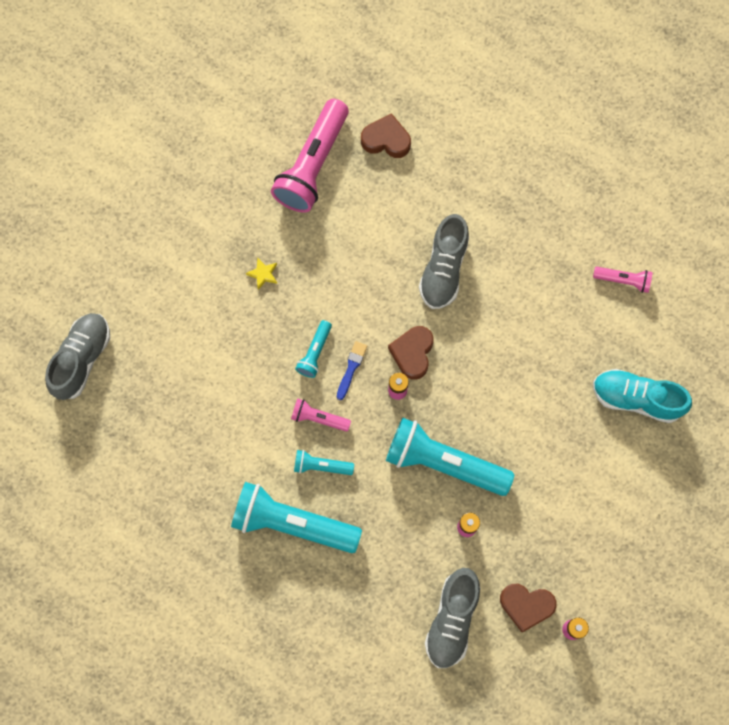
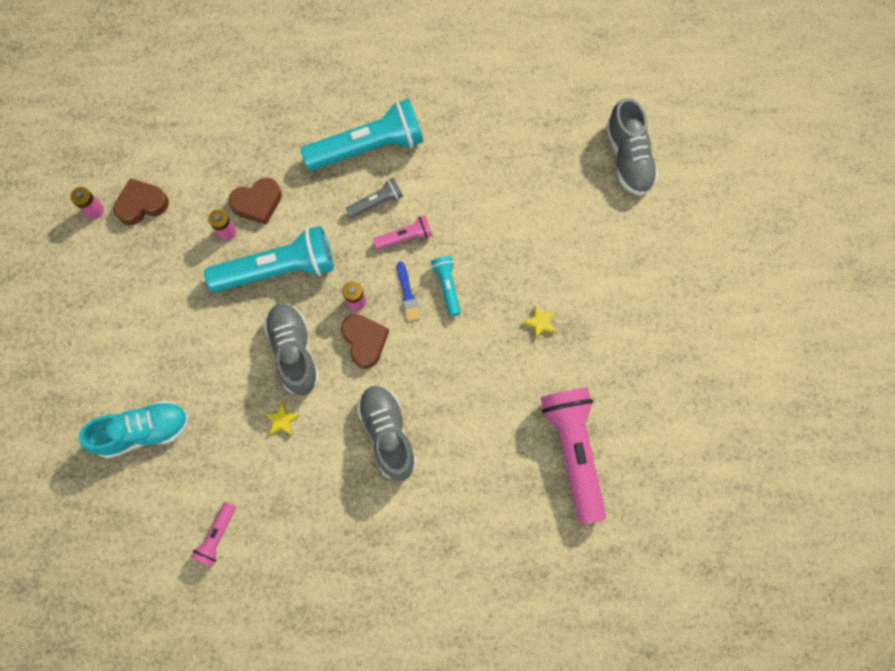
camera: 145 degrees right, 0 degrees up
turquoise flashlight [294,450,354,475] -> grey flashlight [346,178,403,218]
brown heart [361,113,411,158] -> brown heart moved to [228,178,282,225]
grey shoe [425,568,480,668] -> grey shoe moved to [264,303,319,395]
pink flashlight [593,267,653,293] -> pink flashlight turned 45 degrees counterclockwise [191,502,236,567]
none -> yellow star [264,401,300,435]

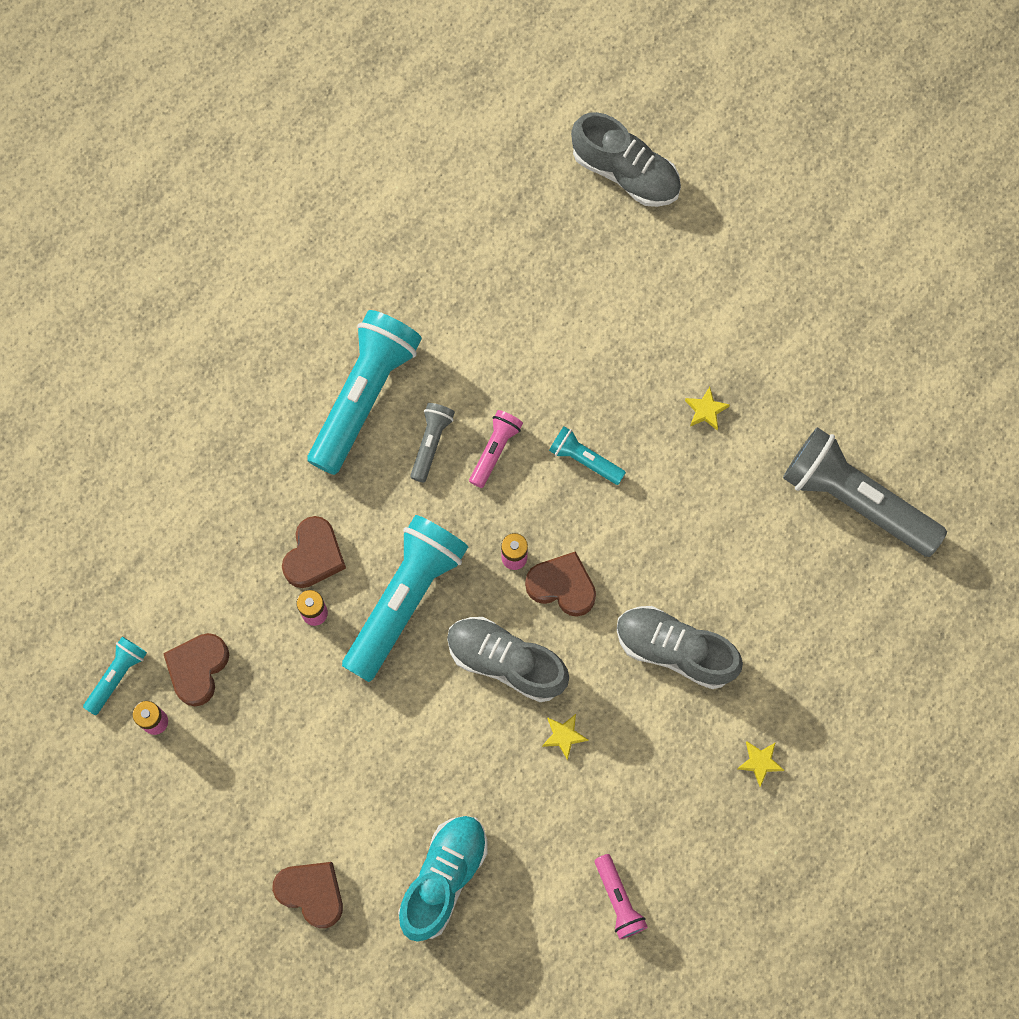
camera: 45 degrees left, 0 degrees up
blue brush [397,261,421,321] -> none
pink flashlight [541,388,606,524] -> grey flashlight [783,427,947,557]
none -> turquoise flashlight [83,637,147,715]
none -> brown heart [272,862,343,928]
none -> yellow star [737,741,784,787]

